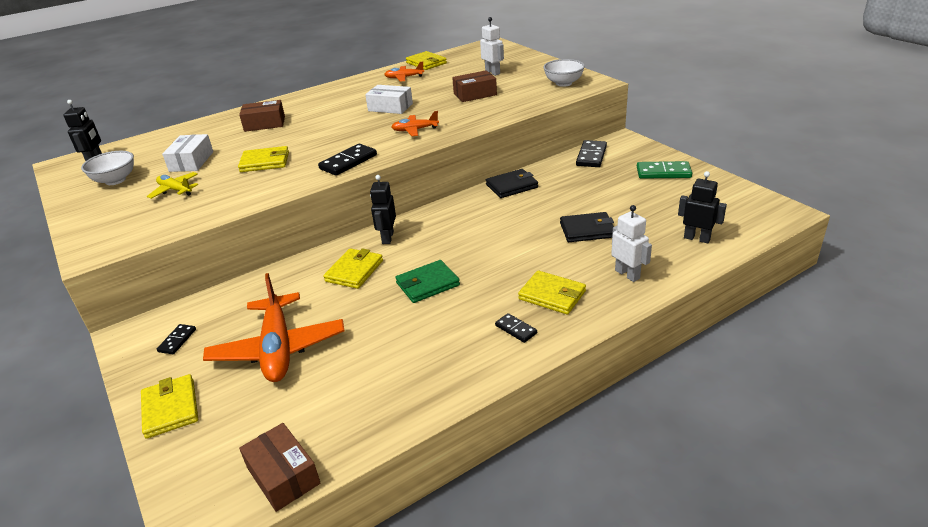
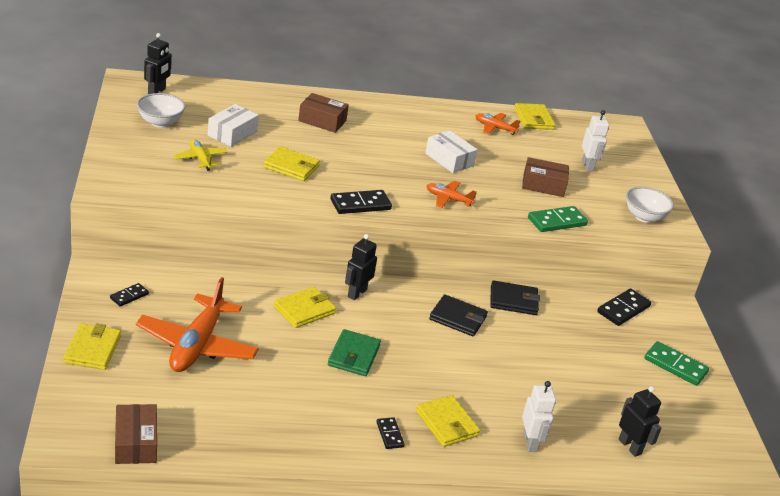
camera: 20 degrees right, 0 degrees up
green wallet [395,260,460,303] -> green wallet turned 75 degrees counterclockwise [328,329,381,376]
black wallet [560,212,614,242] -> black wallet moved to [429,294,488,337]
none -> green domino [528,206,588,232]

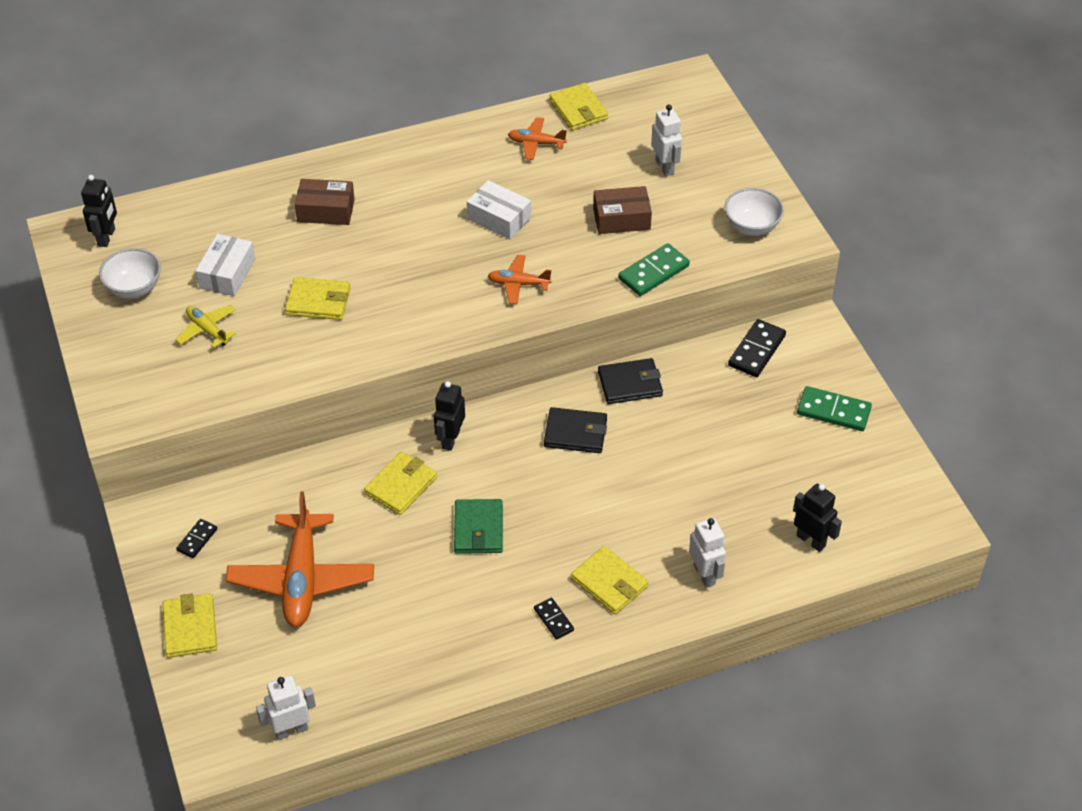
camera: 10 degrees left, 15 degrees up
brown box [115,404,157,464] -> white robot [256,676,316,740]
black domino [330,190,392,214] -> none

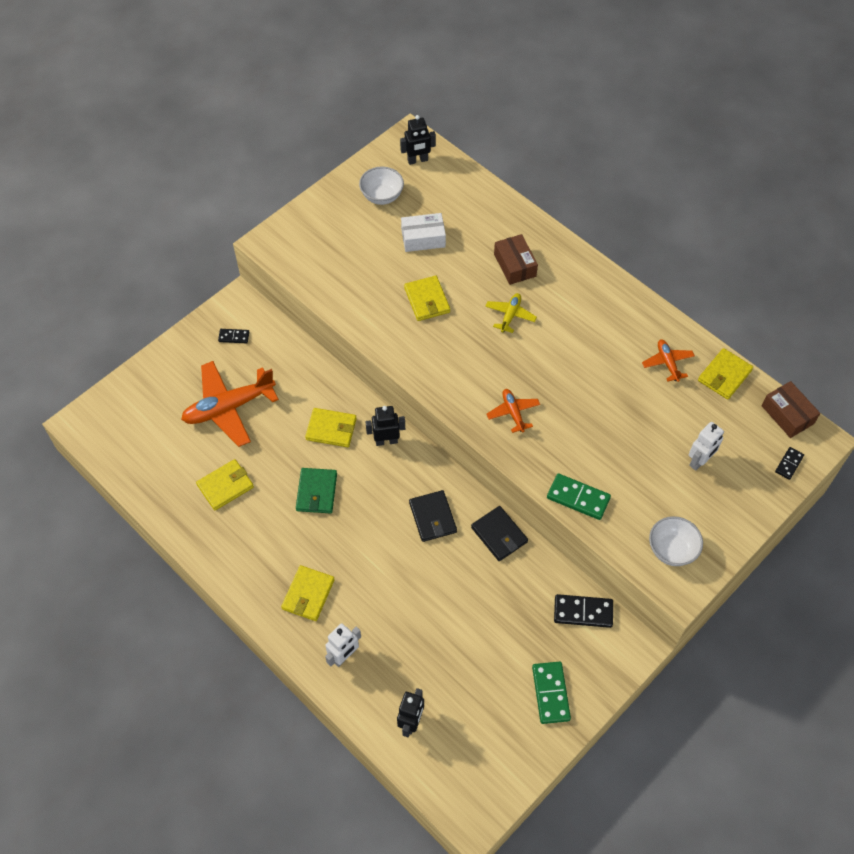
camera: 65 degrees right, 10 degrees up
yellow wallet [163,593,217,658] -> yellow wallet moved to [196,459,254,510]
yellow plane [175,305,236,348] -> yellow plane moved to [485,293,537,333]
white robot [256,676,316,740] -> none
green wallet [454,499,503,554] -> green wallet turned 60 degrees counterclockwise [296,468,337,513]
white box [467,180,531,240] -> none
black domino [534,597,574,640] -> black domino moved to [775,447,804,480]
brown box [593,186,652,234] -> brown box moved to [762,381,820,438]

